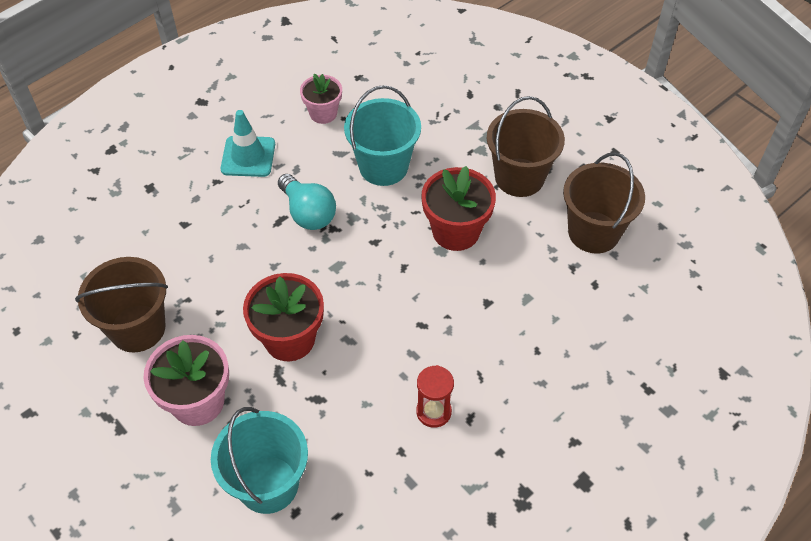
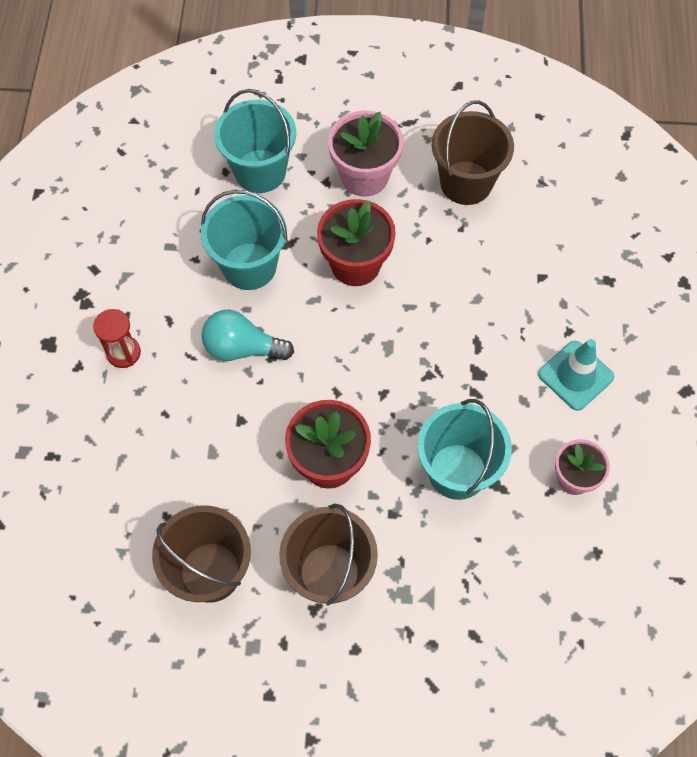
camera: 135 degrees right, 10 degrees up
turquoise light bulb [278,174,336,230] -> turquoise light bulb moved to [201,310,294,361]
red hourglass [416,365,454,428] -> red hourglass moved to [93,309,141,368]
none -> turquoise bucket [201,190,287,290]

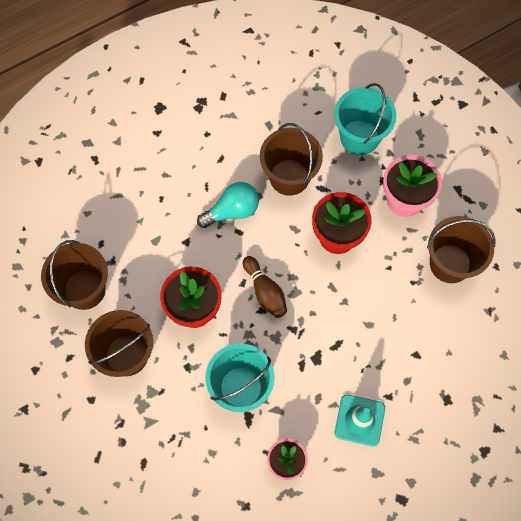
camera: 55 degrees right, 5 degrees up
red hourglass [93,309,141,368] -> none
turquoise bucket [201,190,287,290] -> brown bucket [260,123,323,196]
turquoise light bulb [201,310,294,361] -> turquoise light bulb turned 90 degrees clockwise [197,182,259,228]
none -> brown bowling pin [243,256,287,318]

